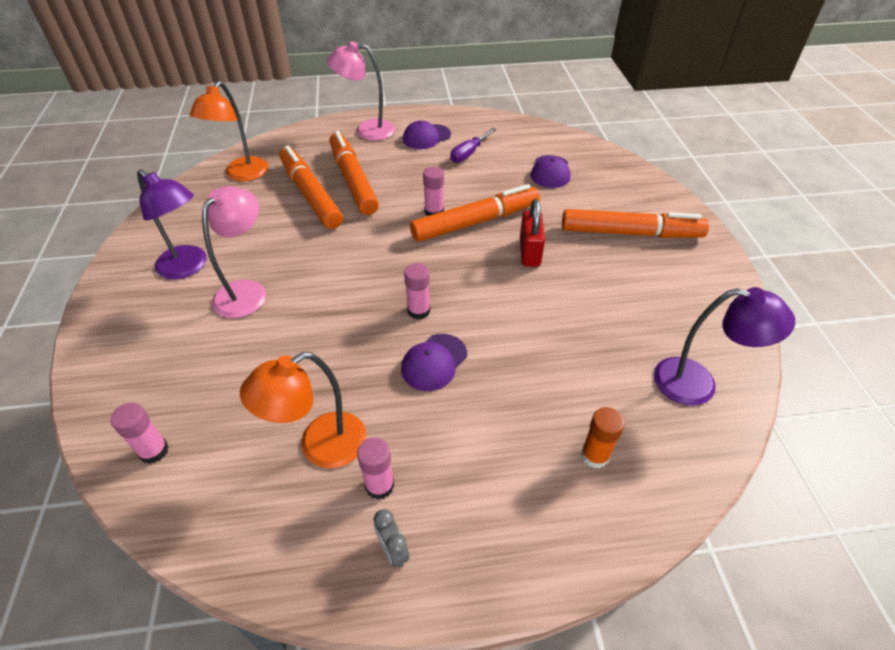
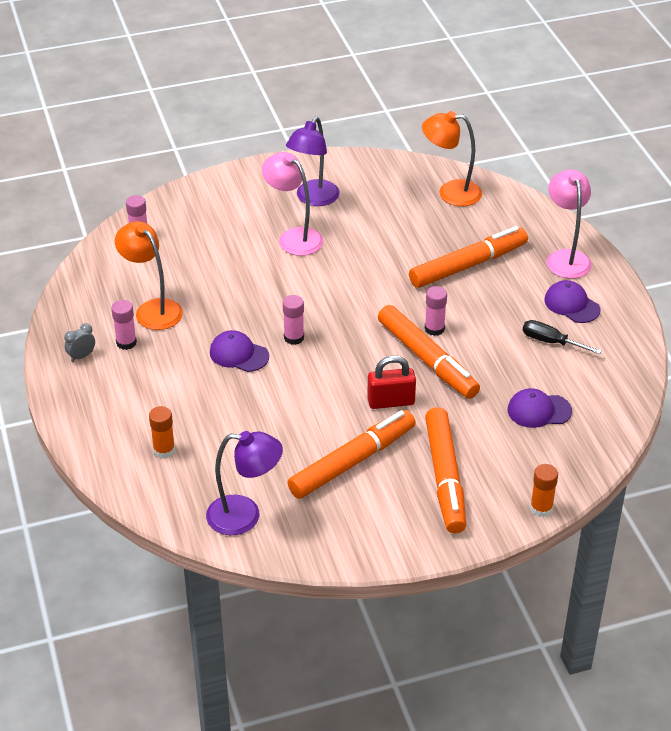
camera: 80 degrees right, 5 degrees down
pink lamp [202,186,266,318] -> pink lamp turned 150 degrees counterclockwise [262,152,324,256]
orange marker [279,146,343,229] -> orange marker moved to [287,410,416,499]
purple screwdriver [450,128,497,163] -> black screwdriver [523,320,602,354]
purple lamp [654,287,795,406] -> purple lamp turned 90 degrees counterclockwise [206,431,283,535]
none -> orange glue stick [530,464,558,517]

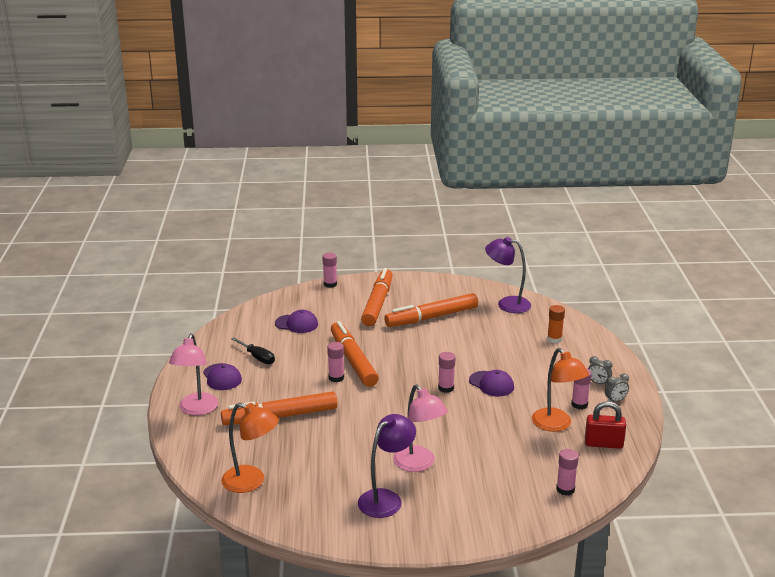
camera: 165 degrees left, 15 degrees down
red padlock [367,355,416,409] -> red padlock moved to [585,401,626,449]
orange glue stick [530,464,558,517] -> pink glue stick [322,253,337,288]
none -> grey clock [588,356,613,385]

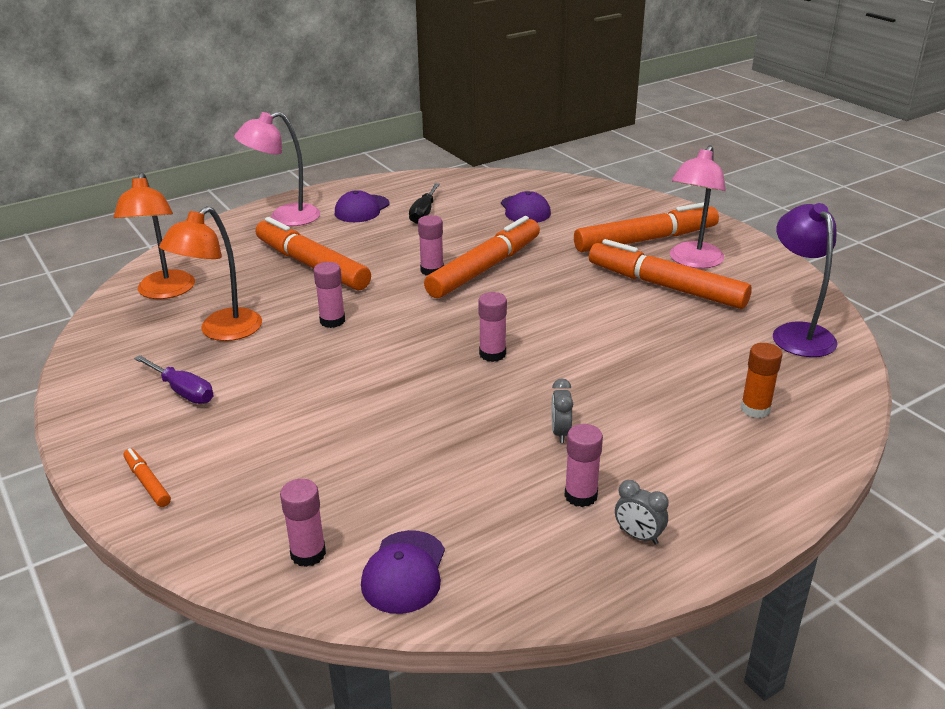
camera: 60 degrees right, 5 degrees up
pink glue stick [322,253,337,288] -> pink glue stick moved to [314,262,345,328]
purple lamp [358,414,416,518] -> purple screwdriver [134,355,213,404]
pink lamp [393,384,448,472] -> pink lamp moved to [670,145,726,269]
purple cap [469,370,514,396] -> purple cap moved to [361,530,445,614]
orange lamp [532,348,589,432] -> orange lamp moved to [159,206,262,341]
red padlock [585,401,626,449] -> none
grey clock [588,356,613,385] -> grey clock moved to [551,378,573,443]
none -> orange marker [124,448,171,507]

